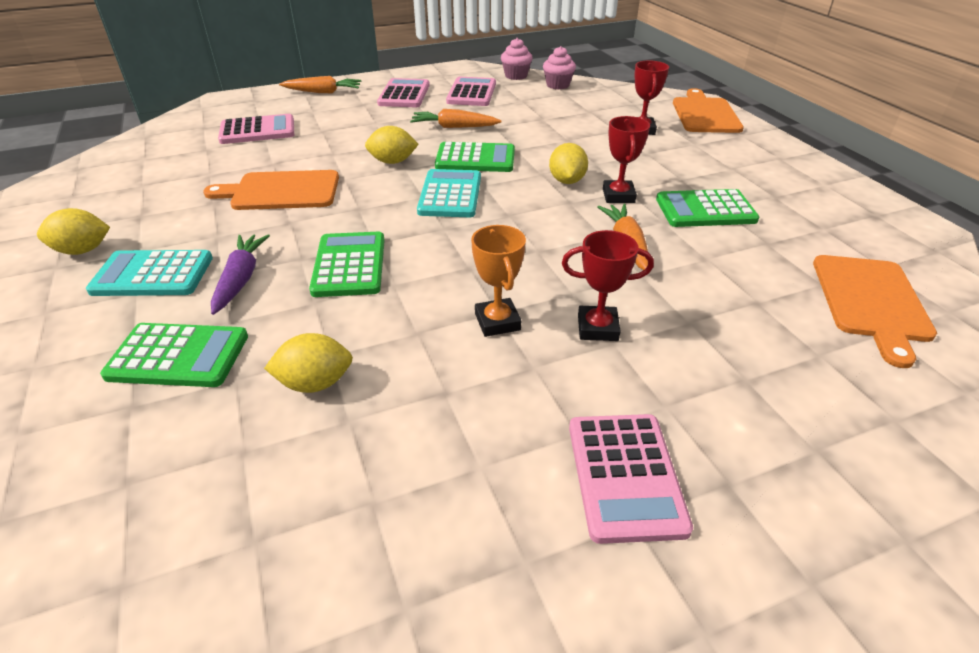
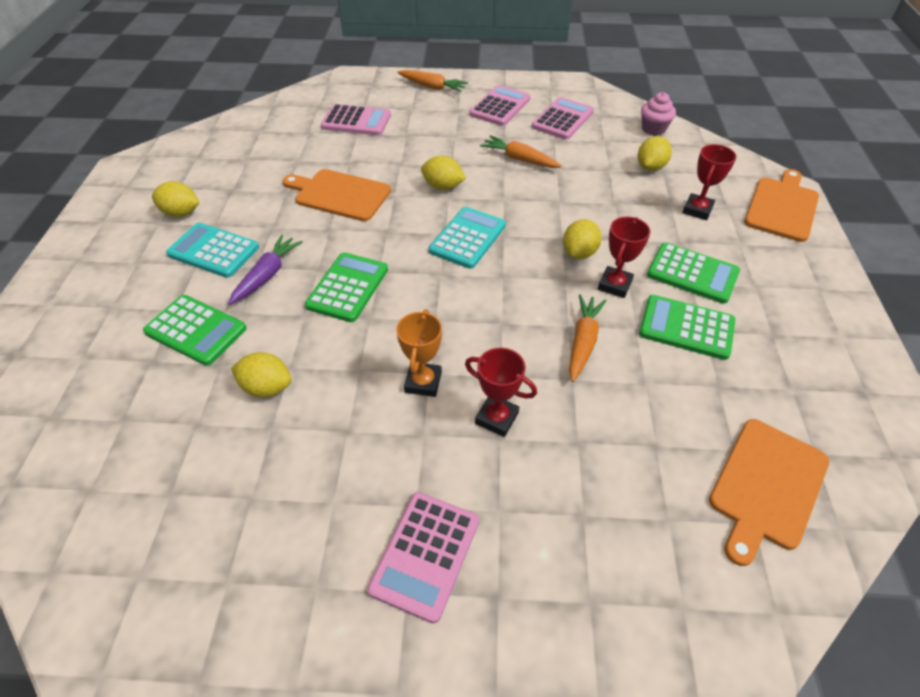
camera: 25 degrees right, 10 degrees up
green calculator [435,142,515,172] -> green calculator moved to [647,243,740,304]
pink cupcake [501,38,533,80] -> none
none -> yellow lemon [638,136,672,171]

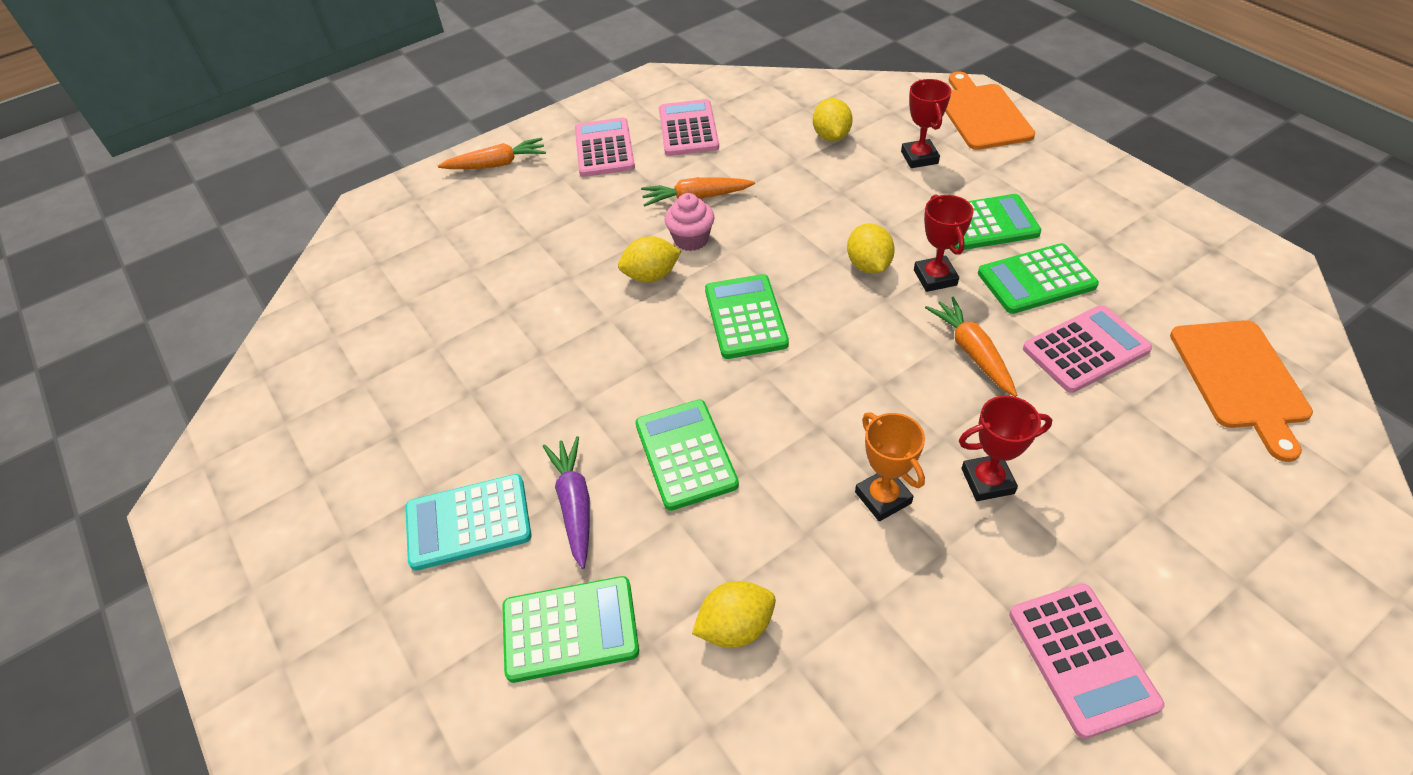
camera: 35 degrees left, 0 degrees up
yellow lemon [152,181,200,217] -> none
orange cutting board [283,169,391,221] -> none
pink calculator [321,104,391,136] -> pink calculator moved to [1023,305,1152,393]
turquoise calculator [429,207,506,269] -> green calculator [705,274,789,359]
pink cupcake [641,92,676,136] -> pink cupcake moved to [665,193,715,251]

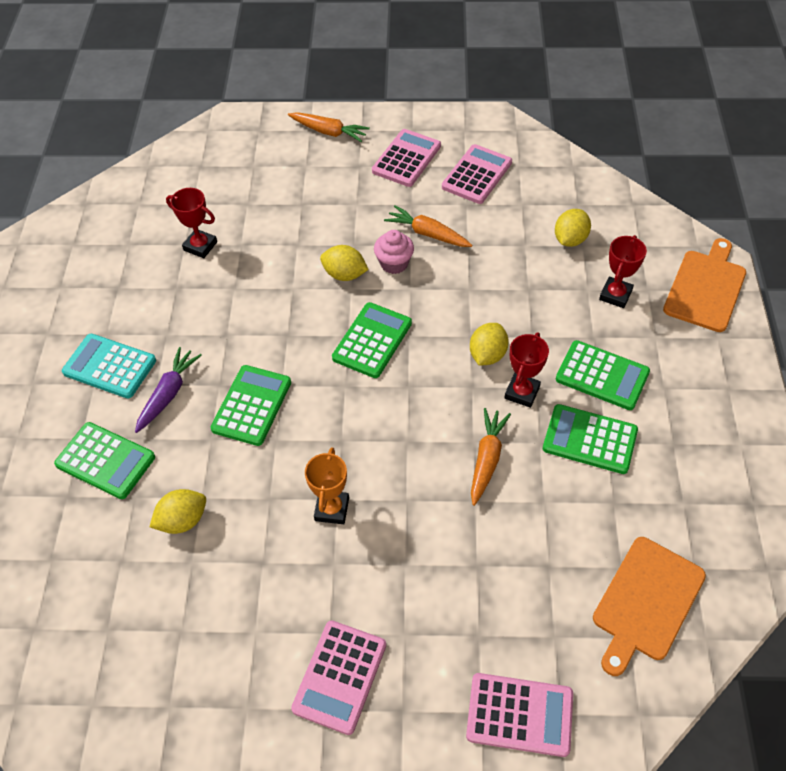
camera: 35 degrees right, 5 degrees up
yellow lemon [692,581,776,648] -> yellow lemon turned 45 degrees counterclockwise [150,489,206,534]
red trophy [959,395,1052,501] -> red trophy moved to [166,188,217,258]
pink calculator [1023,305,1152,393] -> pink calculator moved to [466,673,573,757]

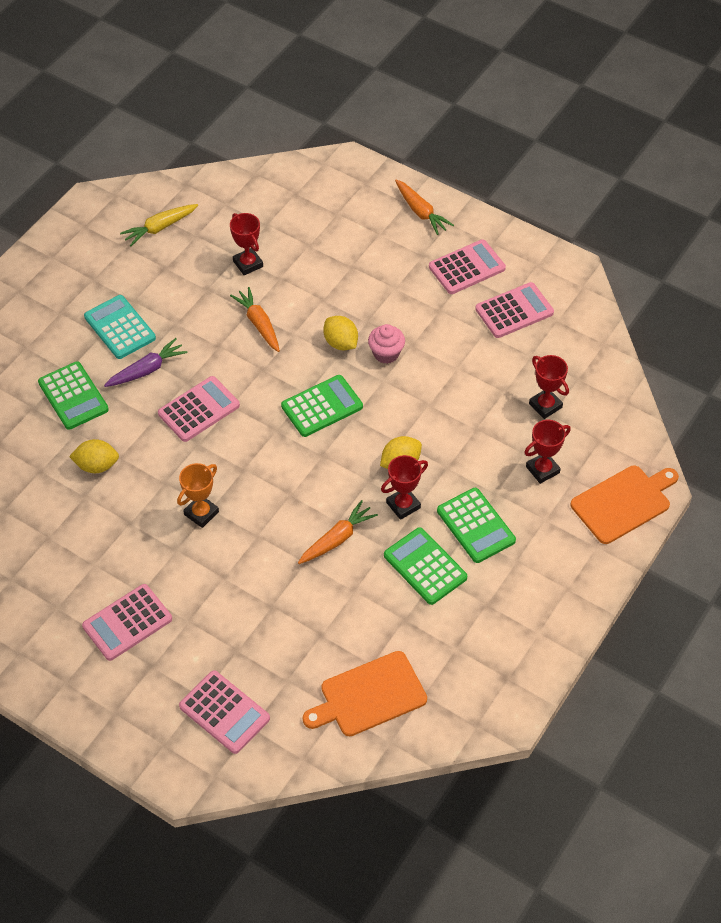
camera: 30 degrees right, 0 degrees up
green calculator [211,365,291,446] -> pink calculator [158,376,240,442]
orange carrot [384,205,473,247] -> orange carrot moved to [230,287,280,352]
yellow lemon [555,209,591,247] -> red trophy [529,355,569,419]
none -> yellow carrot [120,204,198,246]

